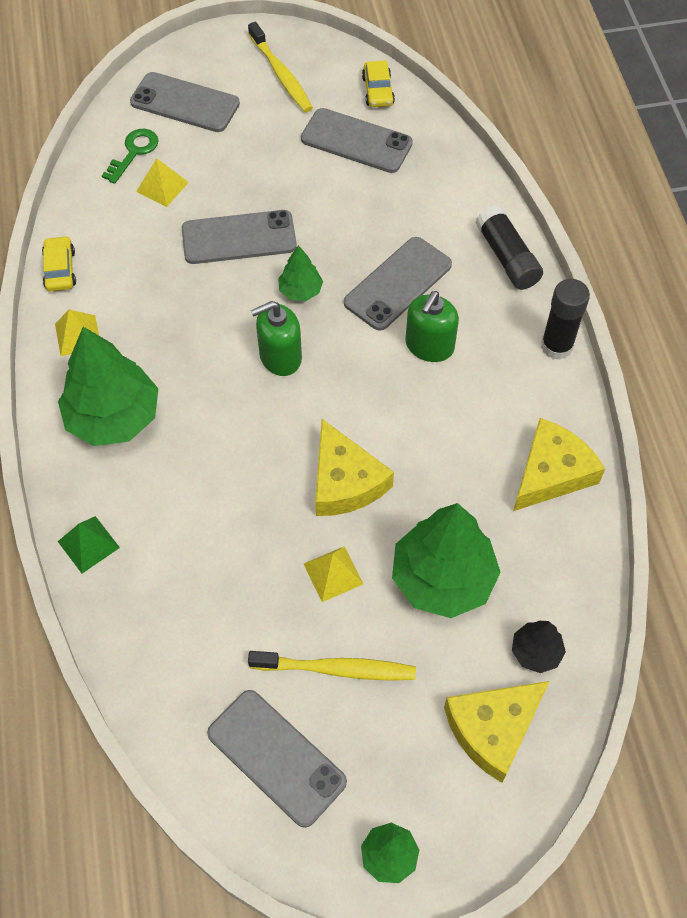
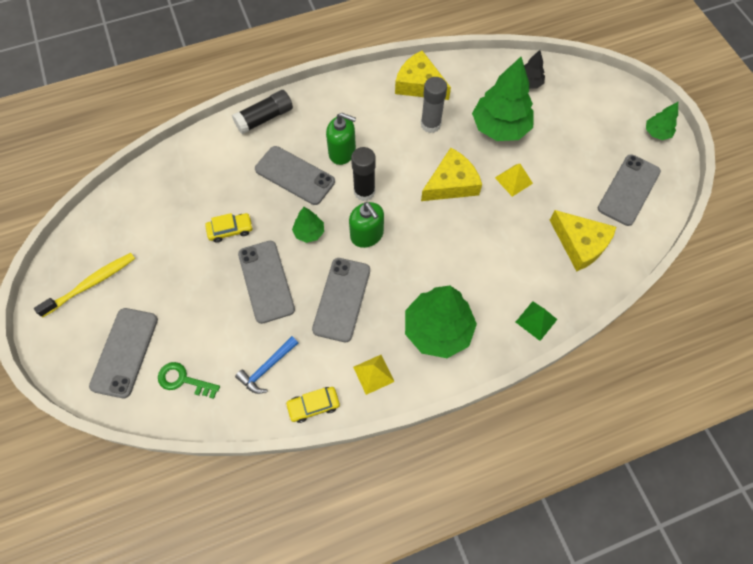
camera: 100 degrees left, 5 degrees up
yellow pyramid [136,158,189,207] -> none
yellow toothbrush [248,651,416,681] -> none
grey phone [301,108,413,173] -> grey phone moved to [312,258,370,342]
yellow car [362,60,395,107] -> yellow car moved to [205,213,253,243]
yellow cheese [444,681,550,783] -> yellow cheese moved to [550,210,616,271]
black glue stick [541,279,590,360] -> black glue stick moved to [351,147,376,201]
none -> blue hammer [235,336,298,394]
none -> grey glue stick [421,77,447,133]

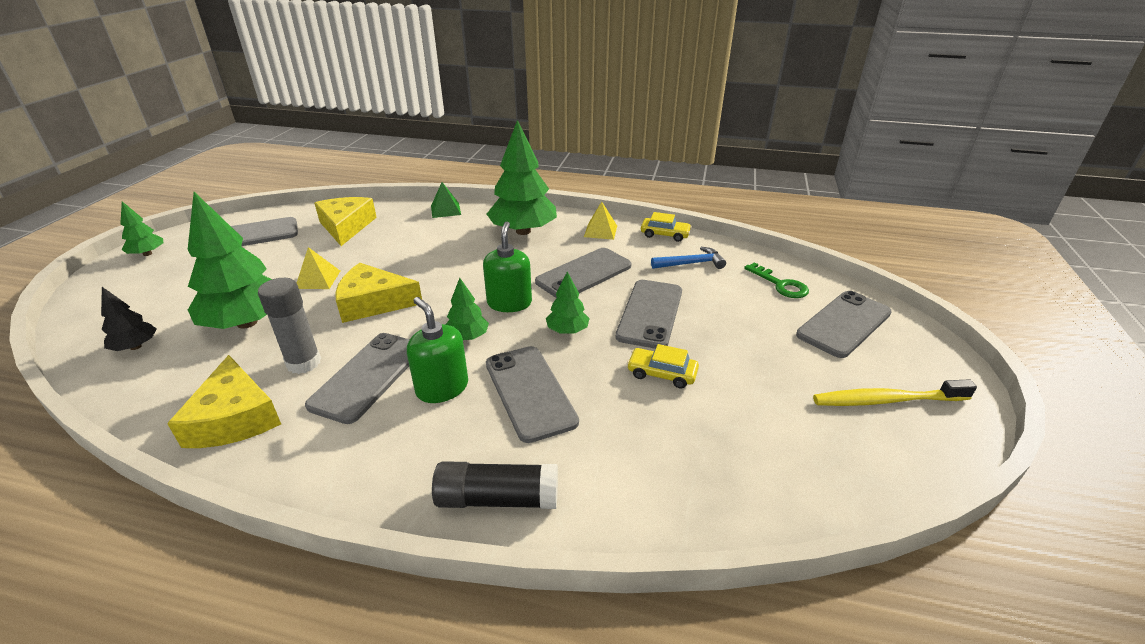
camera: 145 degrees left, 30 degrees down
black glue stick [351,147,376,201] -> green tree [445,278,489,340]
none -> grey phone [305,333,410,424]

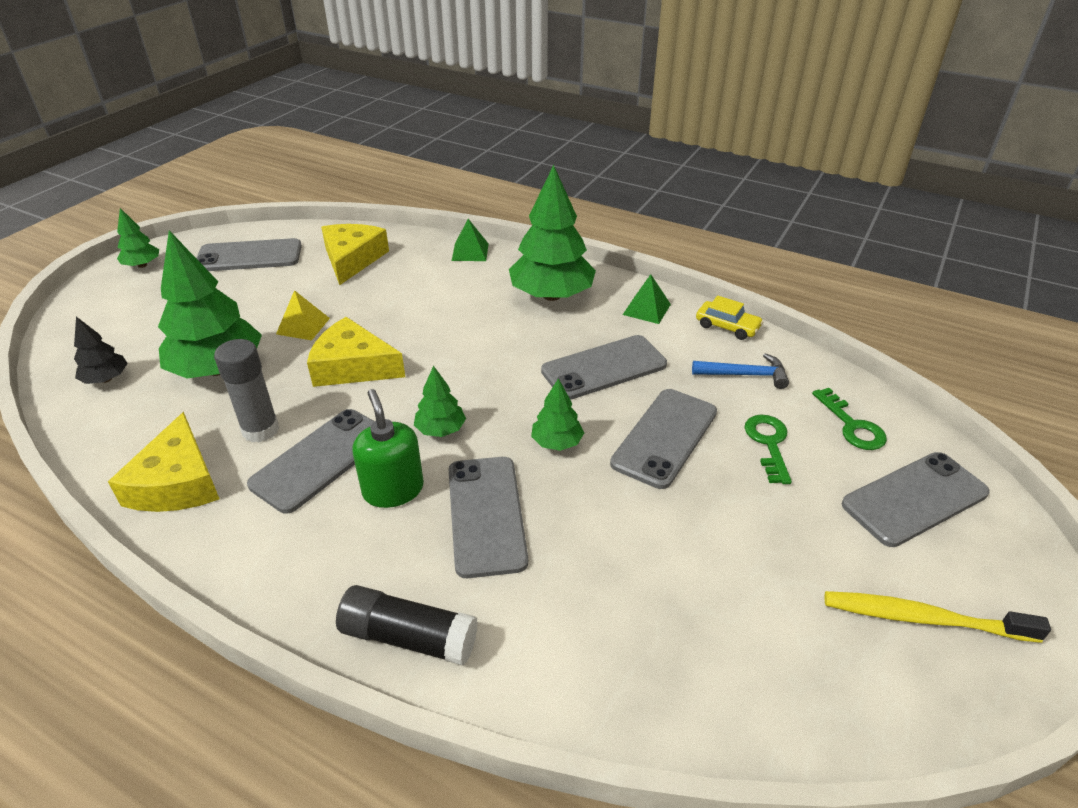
camera: 15 degrees right, 5 degrees up
green soap dispenser [483,222,532,312] -> none
yellow pyramid [584,202,617,240] -> green pyramid [623,274,671,324]
yellow car [627,344,699,389] -> none
none -> green key [744,415,792,484]

